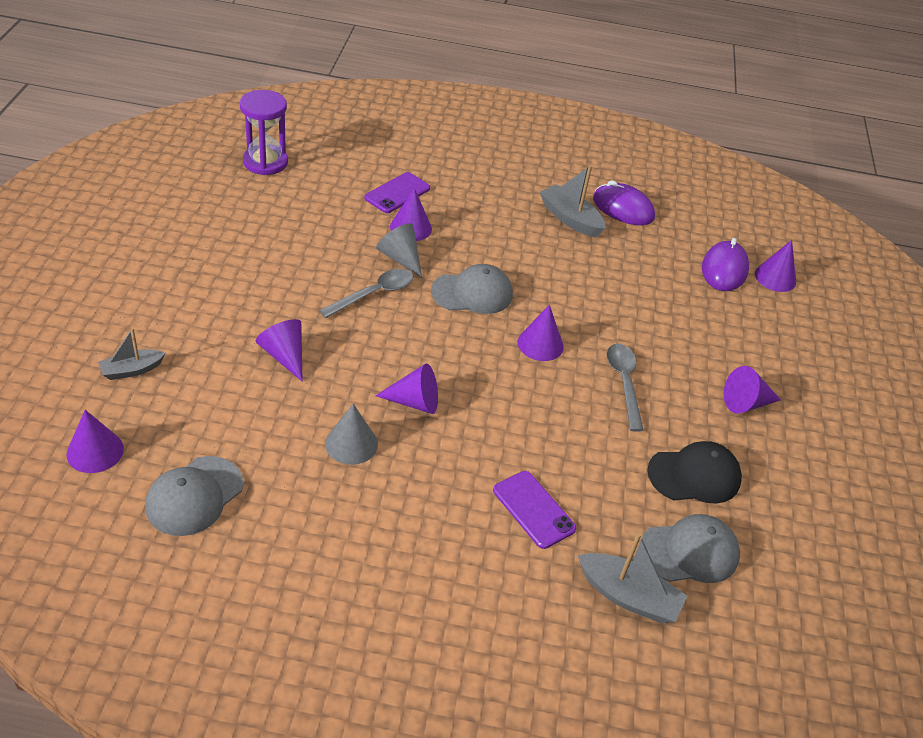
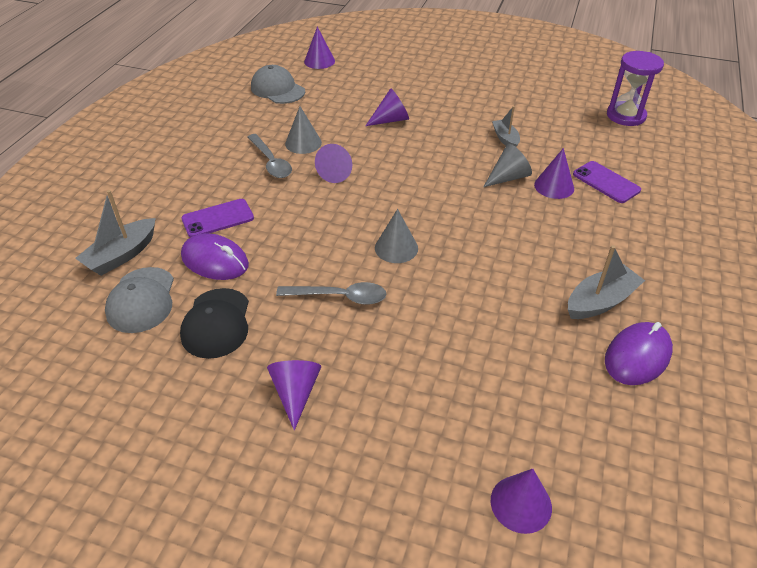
camera: 105 degrees right, 0 degrees up
grey boat [98,328,165,380] -> grey boat moved to [492,106,520,147]
grey spoon [319,269,413,318] -> grey spoon moved to [248,134,292,178]
grey cap [431,264,513,314] -> none
purple cone [518,305,564,361] -> grey cone [375,209,418,263]
purple mouse [702,238,749,291] -> purple mouse moved to [181,233,249,280]

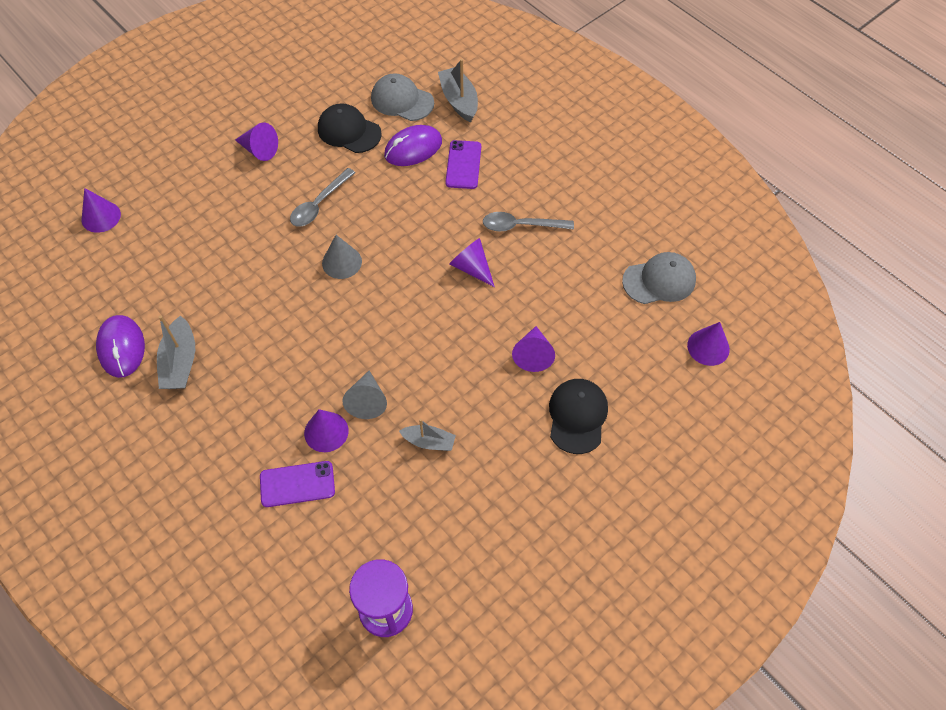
camera: 120 degrees right, 15 degrees up
grey cone [285,106,322,154] -> none
none -> black cap [549,379,608,454]

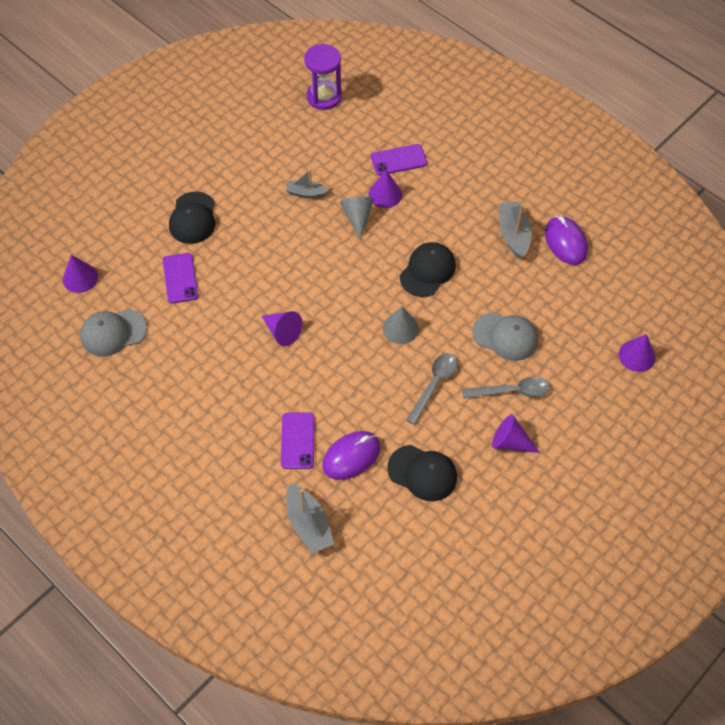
camera: 175 degrees right, 0 degrees up
grey cap [371,73,434,121] -> grey cap moved to [472,312,538,361]
grey spoon [483,212,574,232] -> grey spoon moved to [462,377,550,398]
purple cone [512,326,555,372] -> none
none -> purple phone [163,253,198,303]
none -> black cap [400,242,456,297]

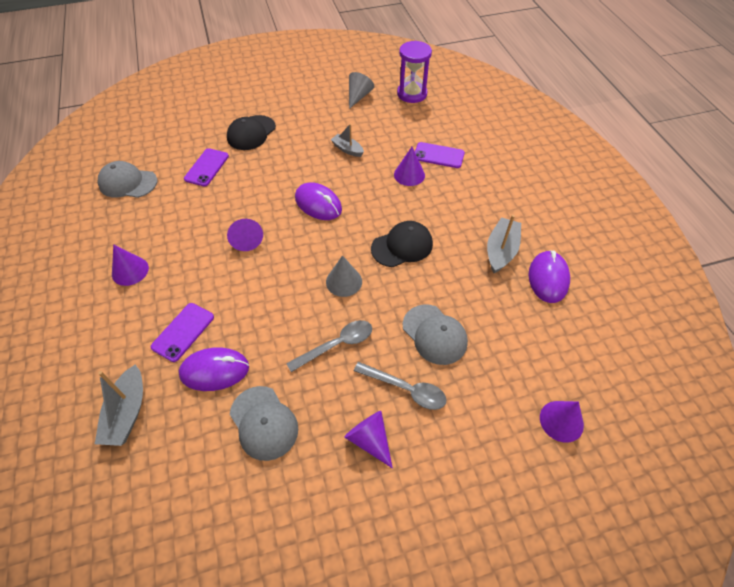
camera: 30 degrees right, 5 degrees down
purple cone [63,255,98,293] -> purple cone moved to [112,244,149,286]
grey cone [340,196,374,240] -> grey cone moved to [349,72,374,109]
black cap [387,445,457,501] -> grey cap [230,386,298,461]
none -> purple mouse [295,182,342,220]

